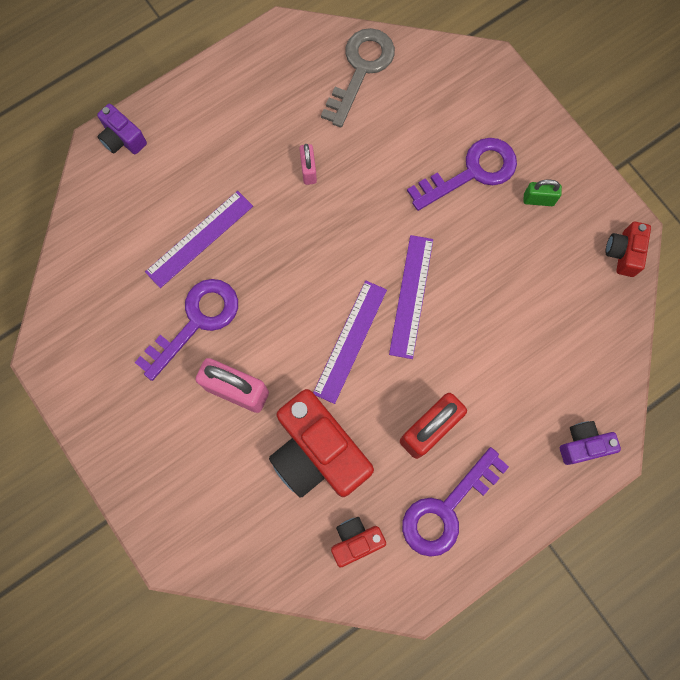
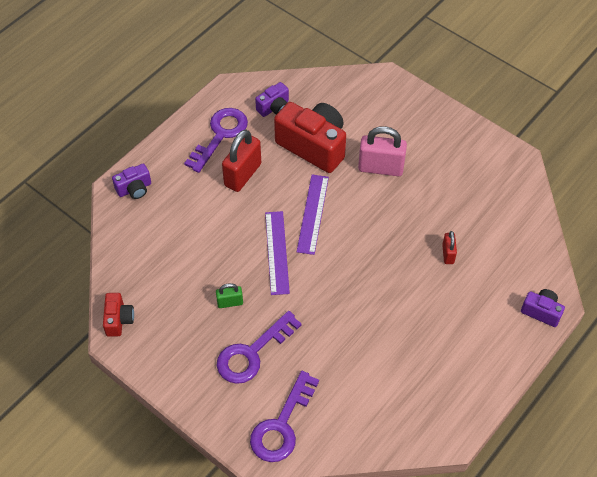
camera: 165 degrees right, 20 degrees down
purple key [135,279,238,381] -> purple key moved to [250,371,319,462]
purple ruler [145,191,253,288] -> red padlock [442,231,457,264]
pink padlock [299,144,317,185] -> none
grey key [321,28,395,127] -> none
red camera [331,517,386,568] -> purple camera [255,82,289,117]
green padlock [523,180,562,206] -> green padlock moved to [216,283,243,308]

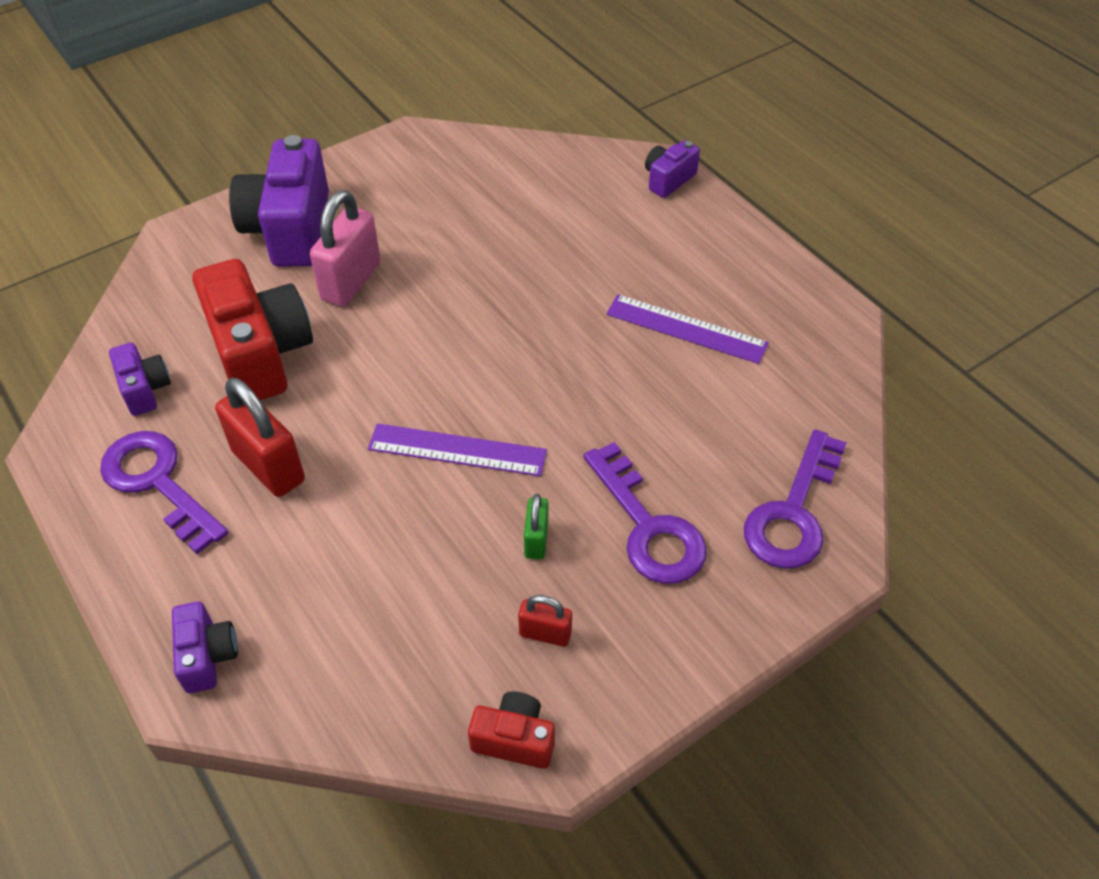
camera: 75 degrees left, 5 degrees down
purple key [250,371,319,462] -> purple key turned 75 degrees clockwise [744,429,847,569]
red camera [274,102,346,173] -> red camera turned 105 degrees clockwise [192,259,313,400]
purple ruler [297,175,329,255] -> purple ruler moved to [606,294,769,364]
red padlock [442,231,457,264] -> red padlock moved to [518,595,572,647]
none -> purple camera [229,135,329,267]

